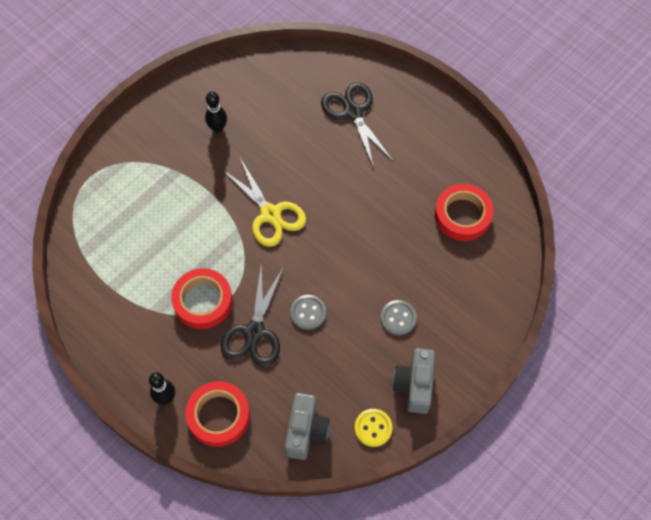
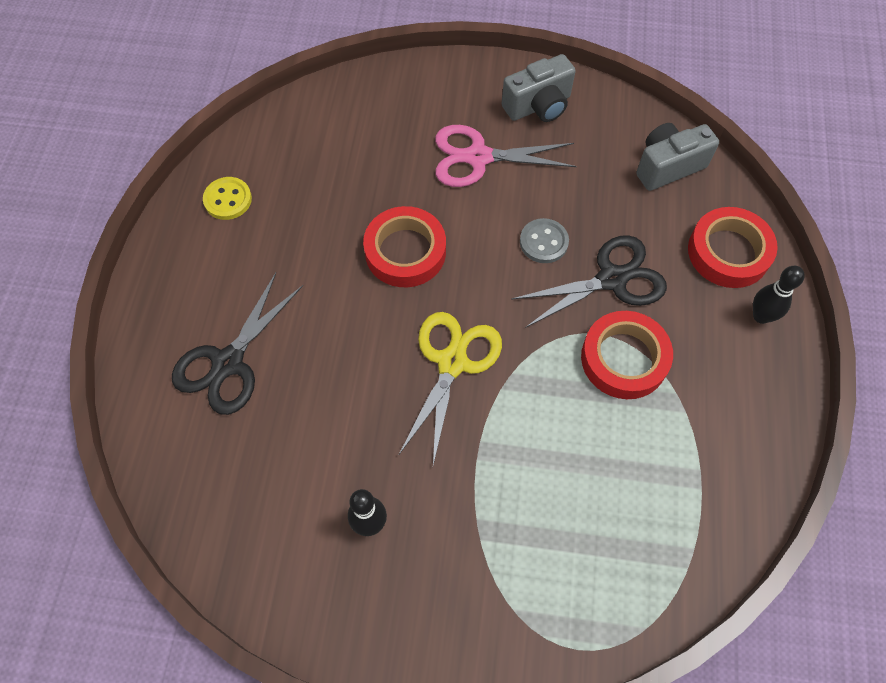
camera: 125 degrees left, 0 degrees up
yellow button [355,409,392,447] -> yellow button moved to [203,177,252,220]
grey button [381,300,417,335] -> pink scissors [435,125,577,187]
red tape [435,184,494,241] -> red tape moved to [363,206,446,287]

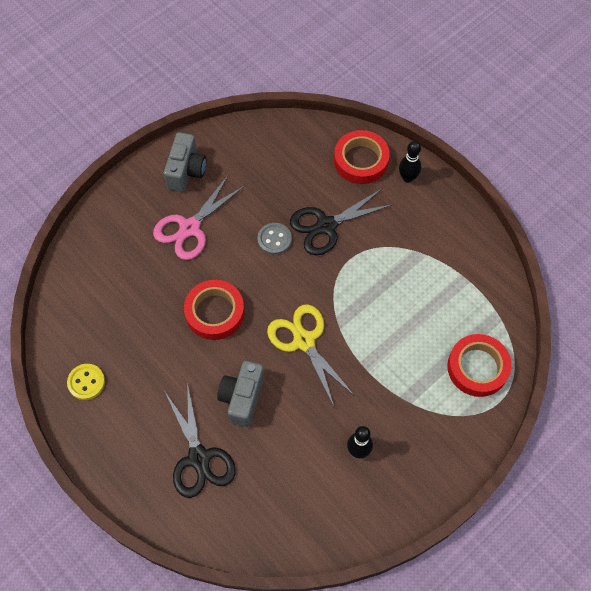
camera: 50 degrees left, 0 degrees up
black scissors [511,235,667,328] -> black scissors turned 135 degrees counterclockwise [290,188,394,255]
red tape [581,311,673,399] -> red tape moved to [447,334,512,397]
grey camera [636,123,719,191] -> grey camera moved to [217,361,264,427]

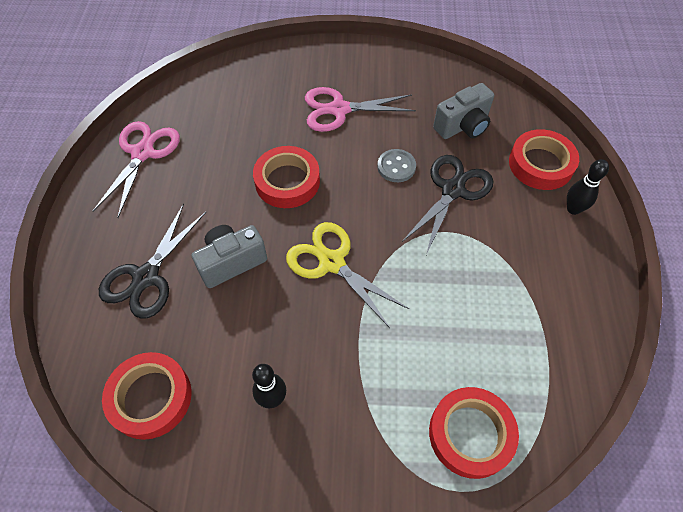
camera: 45 degrees right, 5 degrees down
yellow button [67,364,105,400] -> pink scissors [93,121,180,218]
grey camera [164,132,206,192] -> grey camera moved to [433,83,494,139]
yellow scissors [267,304,355,406] -> yellow scissors turned 60 degrees counterclockwise [286,222,409,328]
black scissors [290,188,394,255] -> black scissors turned 105 degrees clockwise [402,155,493,255]
none -> red tape [102,352,192,440]

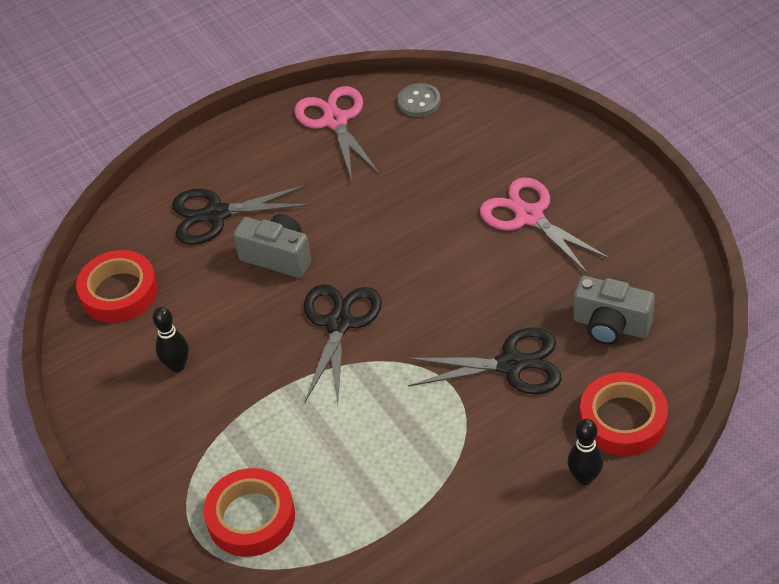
camera: 60 degrees right, 10 degrees down
pink scissors [93,121,180,218] -> pink scissors turned 90 degrees counterclockwise [294,86,380,180]
red tape [253,146,320,208] -> none
yellow scissors [286,222,409,328] -> black scissors [304,284,382,405]
grey button [377,149,416,182] -> grey button moved to [398,83,441,117]

